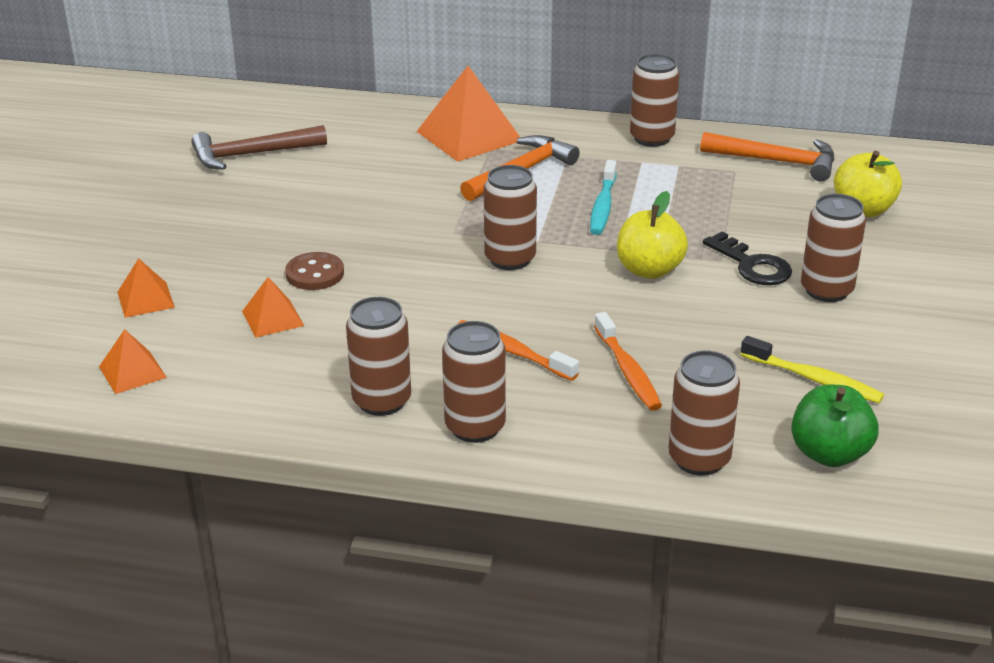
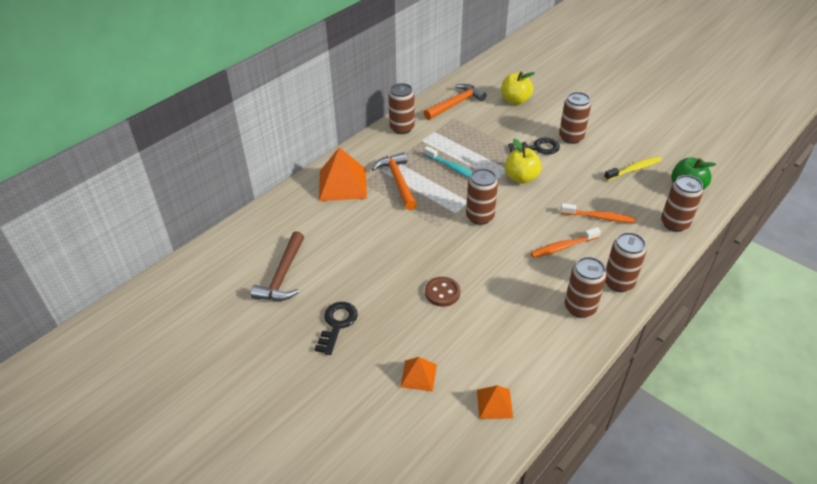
camera: 60 degrees left, 10 degrees up
orange pyramid [242,277,304,338] -> none
none -> black key [314,302,358,355]

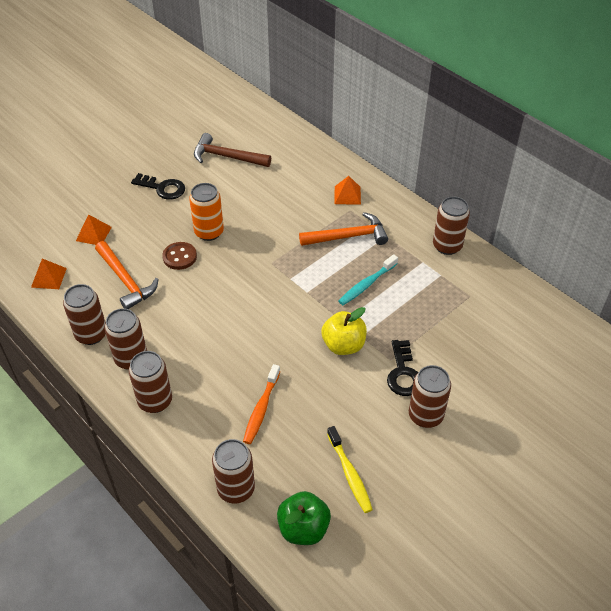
camera: 95 degrees right, 5 degrees up
orange pyramid [319,147,367,201] -> orange pyramid [335,176,361,205], size x0.53
orange hammer [424,84,487,120] -> orange hammer moved to [95,241,158,309]
brown can [466,168,498,225] -> brown can moved to [63,284,106,345]
yellow apple [501,72,535,105] -> none
orange toothbrush [531,227,601,258] -> none
none -> orange can [189,183,224,241]

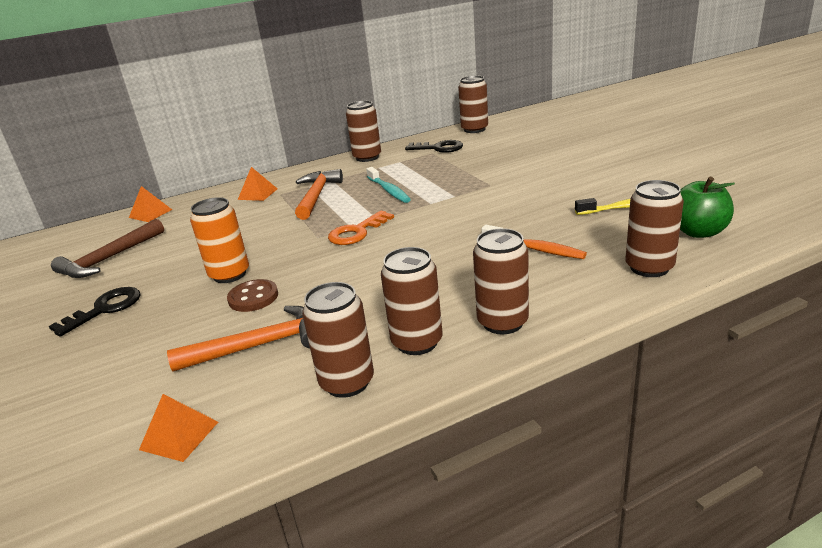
camera: 70 degrees left, 20 degrees down
orange pyramid [76,214,112,245] -> orange pyramid moved to [129,186,172,222]
yellow apple [321,307,367,355] -> none
black key [387,340,418,396] -> black key moved to [405,140,463,153]
brown can [409,365,451,428] -> brown can moved to [458,76,488,133]
none -> orange key [328,211,394,245]

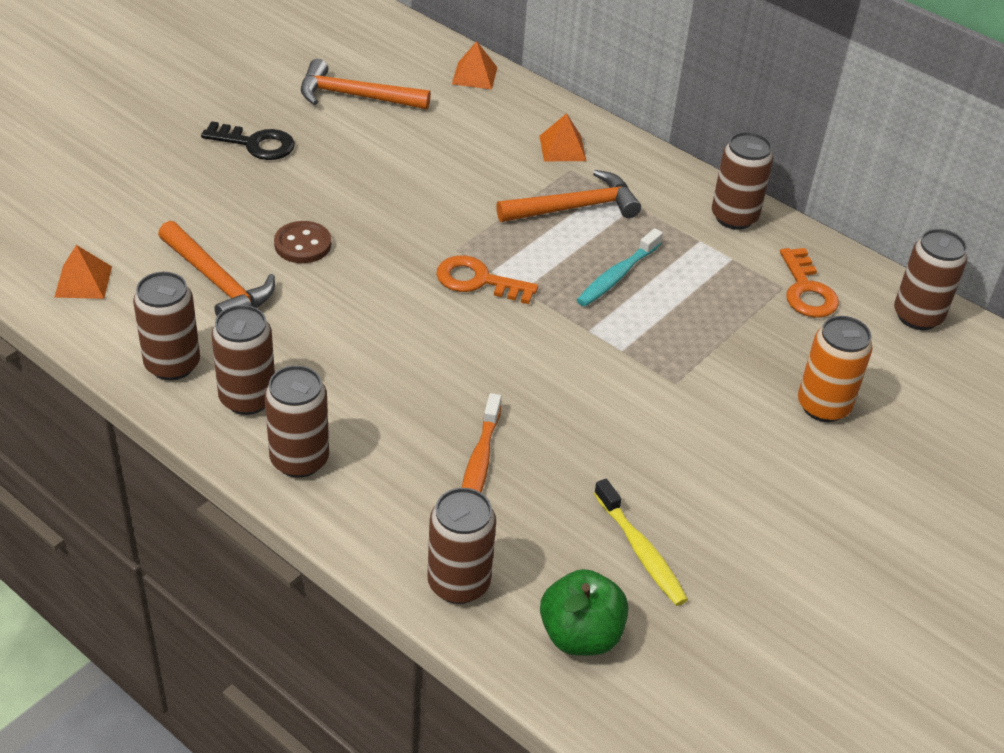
camera: 60 degrees right, 15 degrees up
brown hammer [51,219,164,278] -> orange hammer [301,59,431,110]
orange can [190,197,249,283] -> orange can moved to [798,316,873,422]
black key [405,140,463,153] -> orange key [780,248,839,317]

